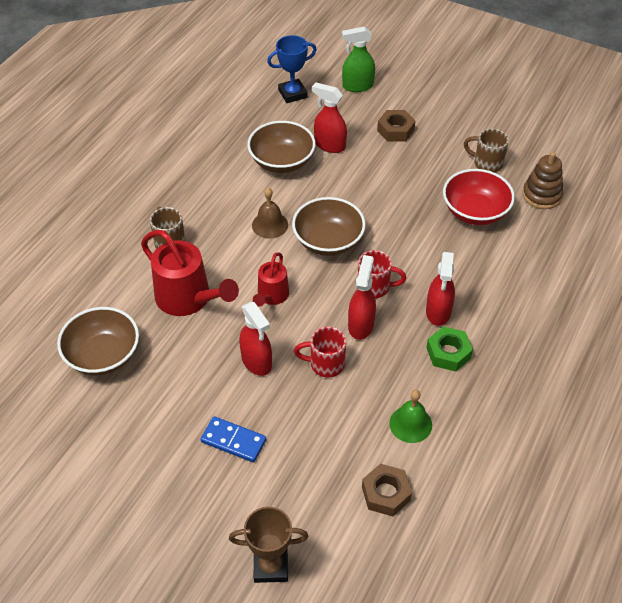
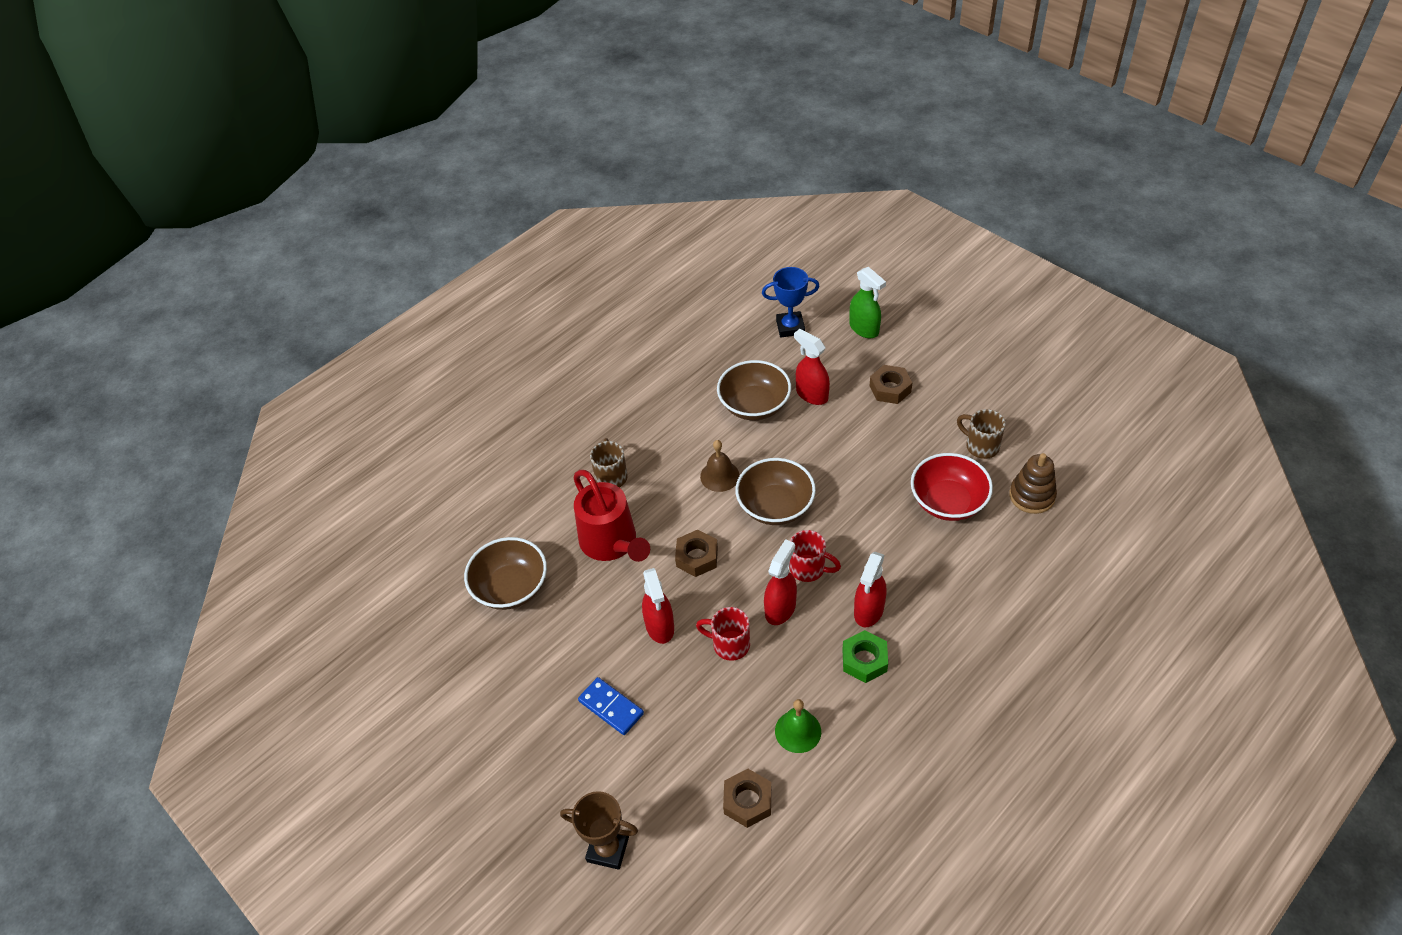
camera: 20 degrees right, 0 degrees up
red watering can [253,252,289,307] -> brown nut [675,530,718,577]
green spray bottle [342,26,375,92] -> green spray bottle turned 135 degrees counterclockwise [849,267,886,338]

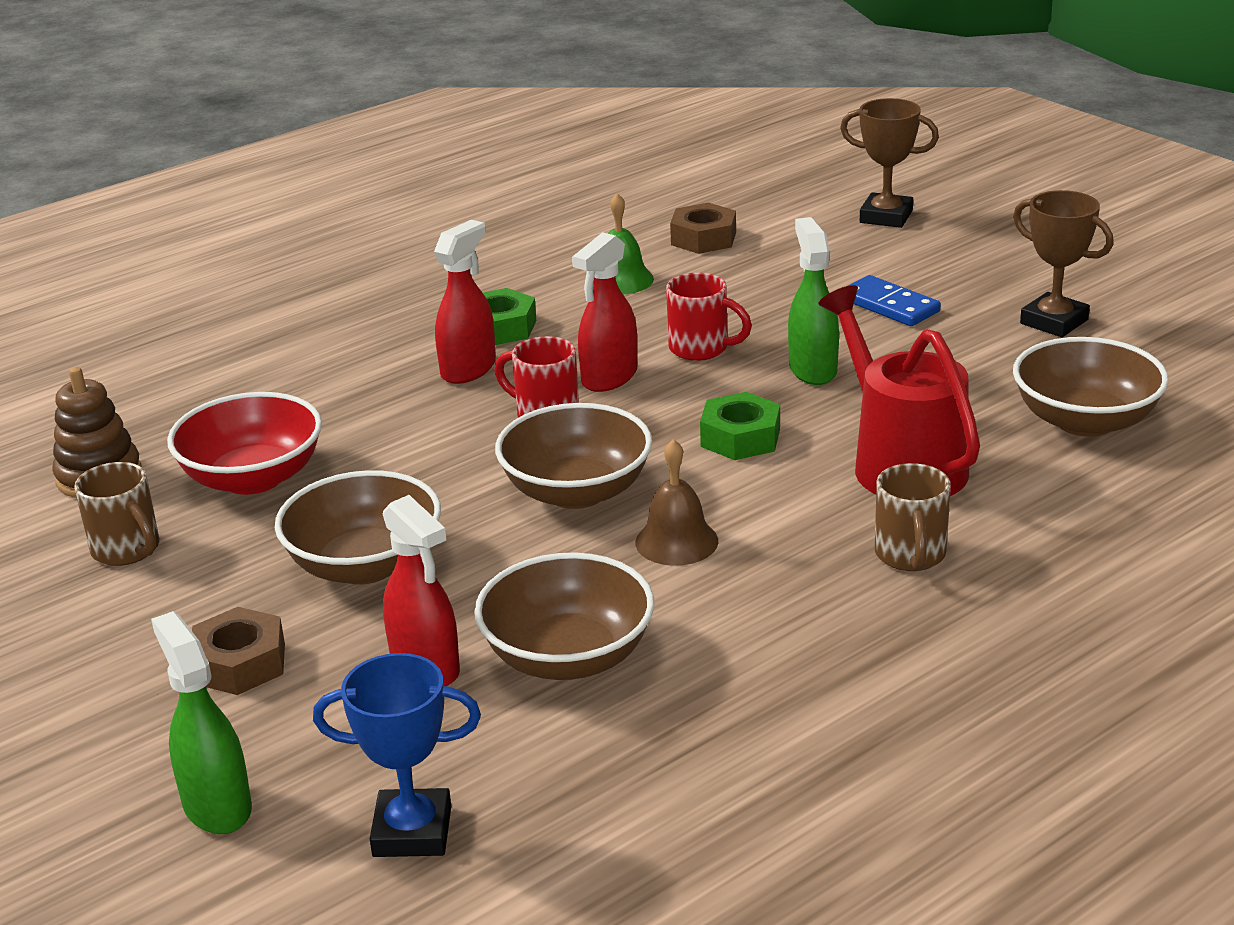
camera: 175 degrees left, 20 degrees down
red spray bottle [642,568,674,644] -> green spray bottle [788,217,839,385]
brown nut [675,530,718,577] -> green nut [700,392,780,460]
none -> brown bowl [275,470,441,585]
none -> brown trophy [1013,190,1113,337]

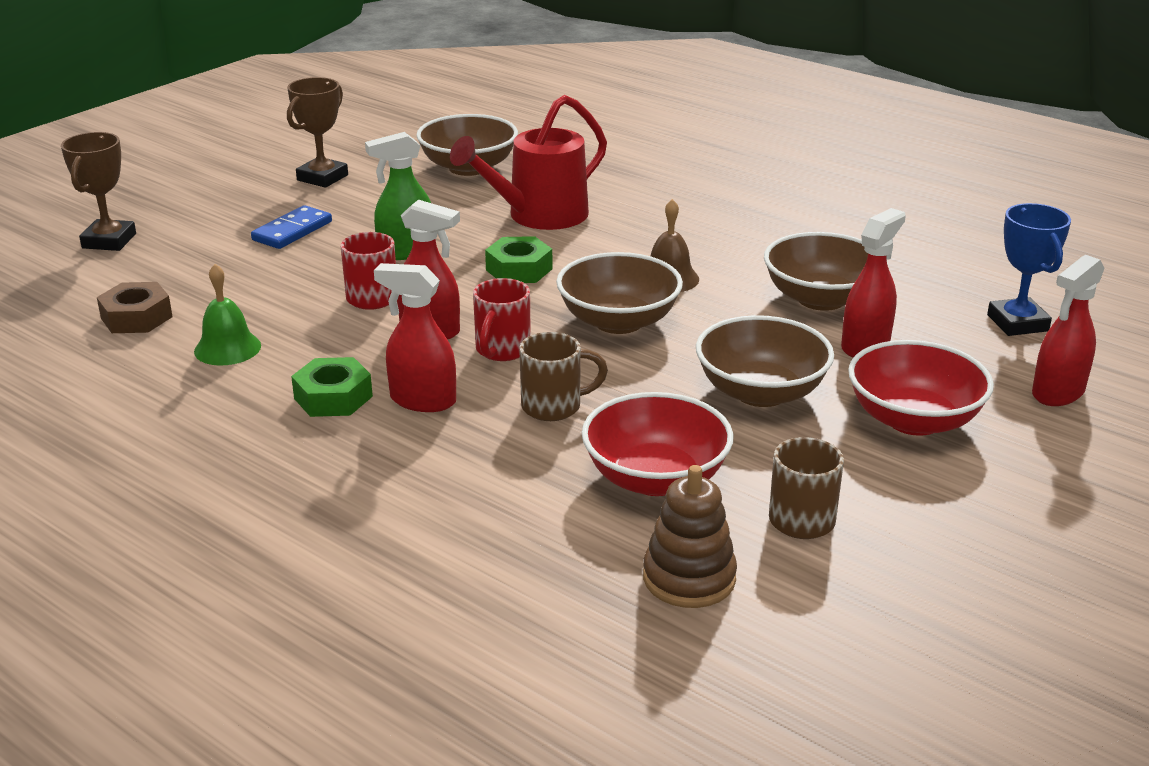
camera: 105 degrees left, 0 degrees up
green spray bottle [151,611,252,834] -> red spray bottle [1032,255,1105,406]
brown nut [192,607,285,695] -> red bowl [848,340,994,436]
brown mug [875,463,951,571] -> brown mug moved to [519,332,608,421]

